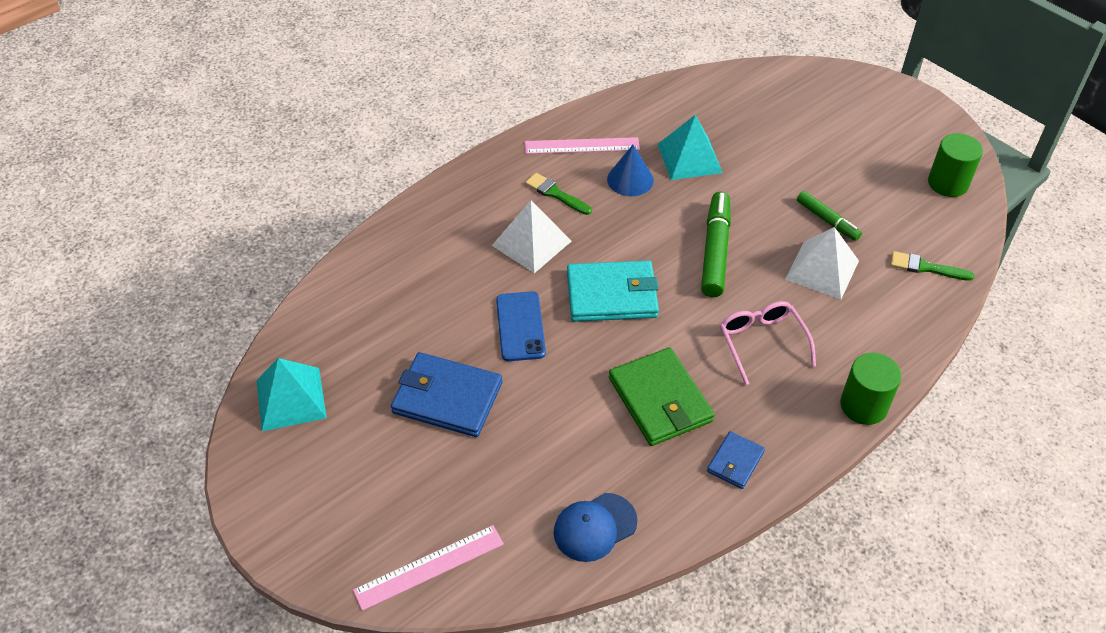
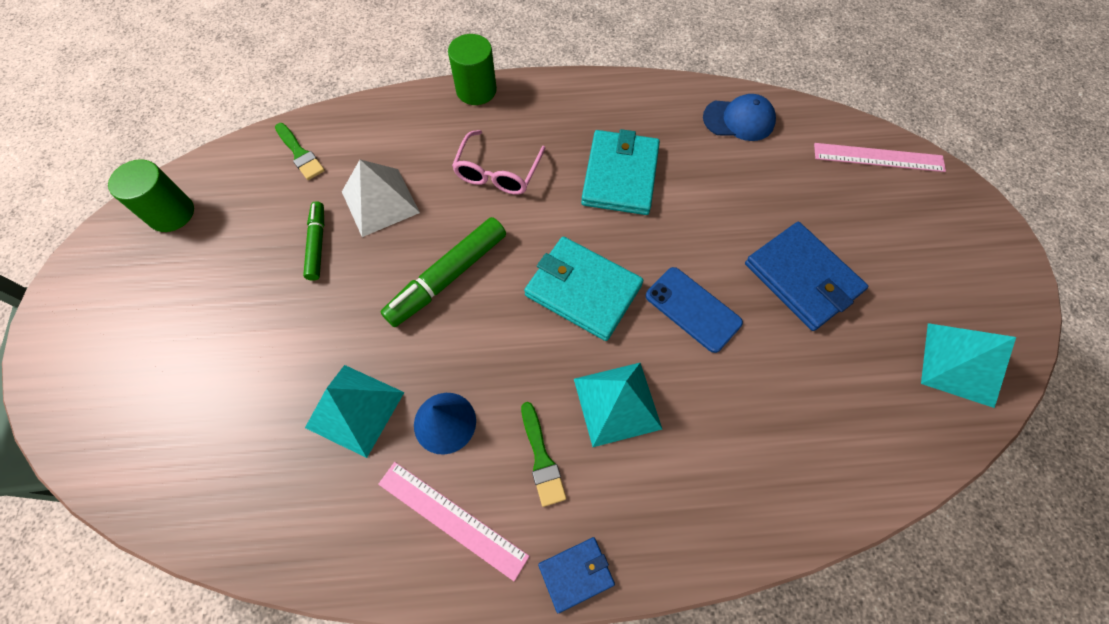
camera: 145 degrees left, 15 degrees up
white pyramid [492,200,571,273] -> turquoise pyramid [574,363,662,447]
blue phone [496,291,546,361] -> blue phone turned 75 degrees counterclockwise [646,267,743,353]
green wallet [609,347,715,446] -> turquoise wallet [581,129,660,215]
blue wallet [707,431,765,489] -> blue wallet moved to [538,537,615,613]

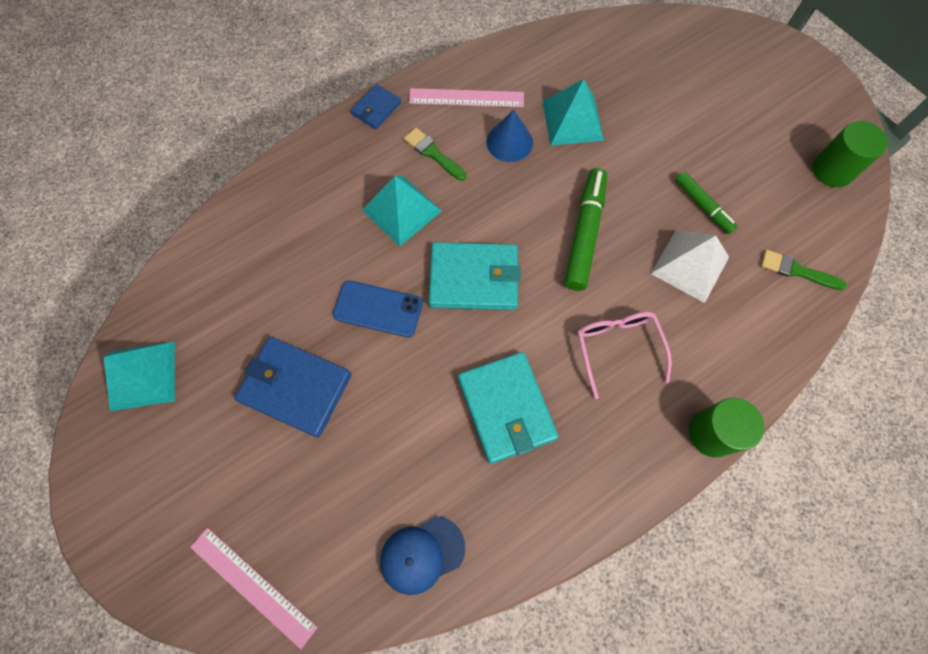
camera: 150 degrees right, 5 degrees up
pink ruler [814,143,946,172] -> pink ruler turned 60 degrees clockwise [190,528,318,649]

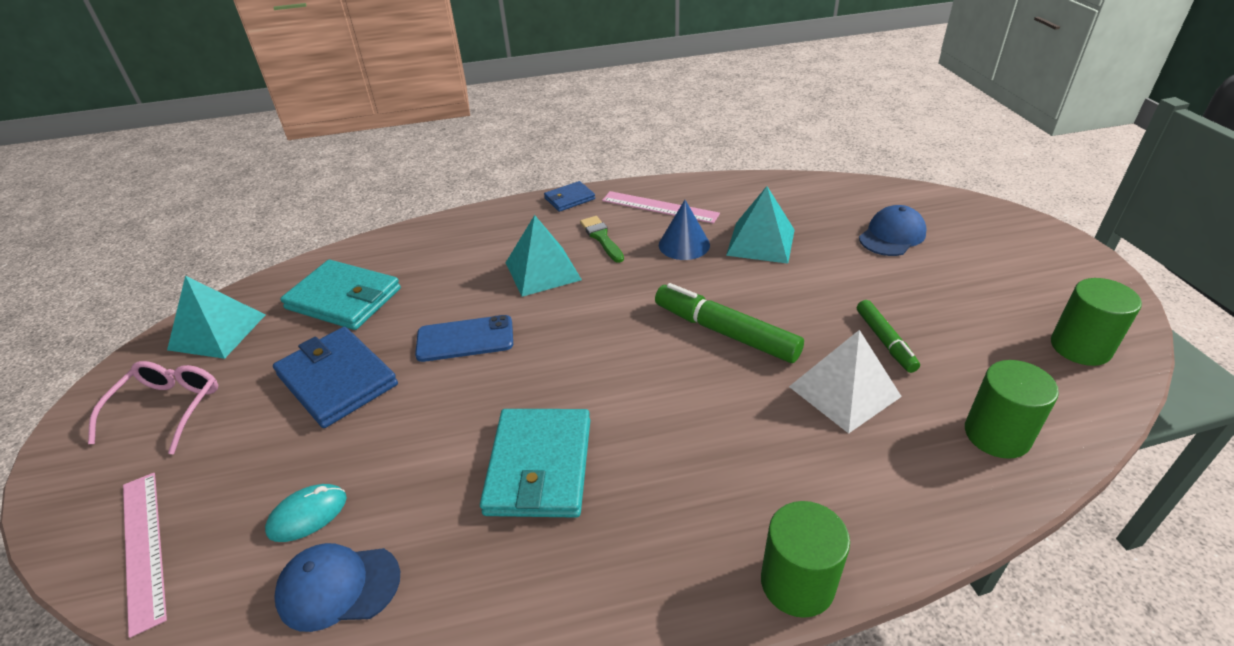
camera: 25 degrees right, 30 degrees down
blue phone [333,281,423,337] -> blue phone turned 45 degrees counterclockwise [415,315,513,362]
turquoise wallet [429,242,521,310] -> turquoise wallet moved to [280,260,401,330]
green marker [564,168,607,291] -> green marker turned 90 degrees counterclockwise [655,283,804,363]
pink glasses [577,312,672,399] -> pink glasses moved to [88,361,218,454]
green brush [761,250,847,290] -> green cylinder [965,360,1059,459]
none -> turquoise mouse [265,484,347,542]
none -> blue cap [859,205,927,256]

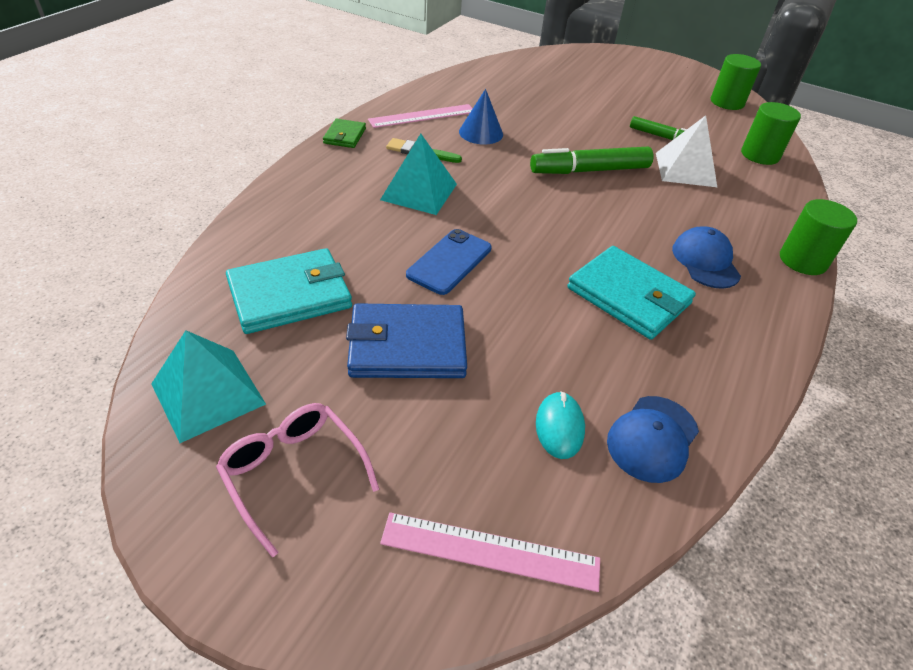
camera: 55 degrees left, 5 degrees up
blue wallet [544,181,595,212] -> green wallet [323,119,366,148]
turquoise pyramid [726,186,794,264] -> none
blue cap [859,205,927,256] -> blue cap moved to [672,226,741,289]

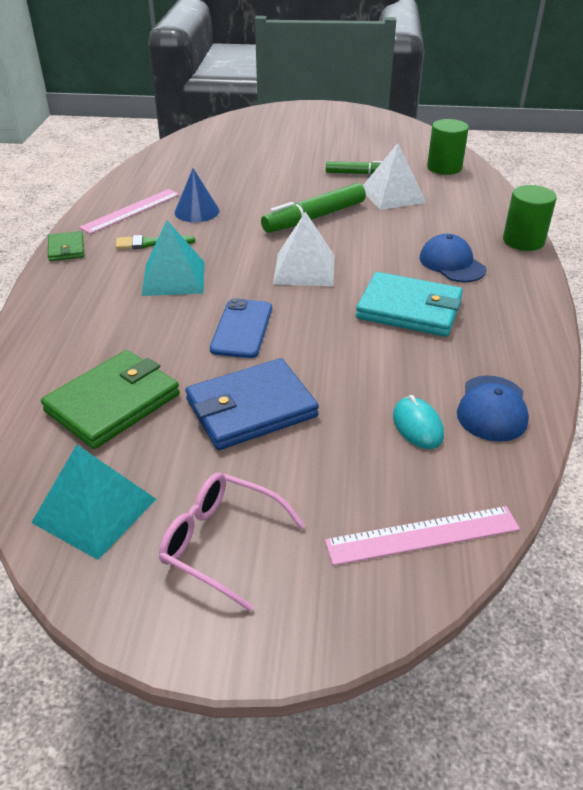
camera: 20 degrees left, 5 degrees down
turquoise wallet [226,248,352,334] -> green wallet [41,350,180,449]
green cylinder [711,54,761,110] -> none
none -> white pyramid [273,211,335,287]

